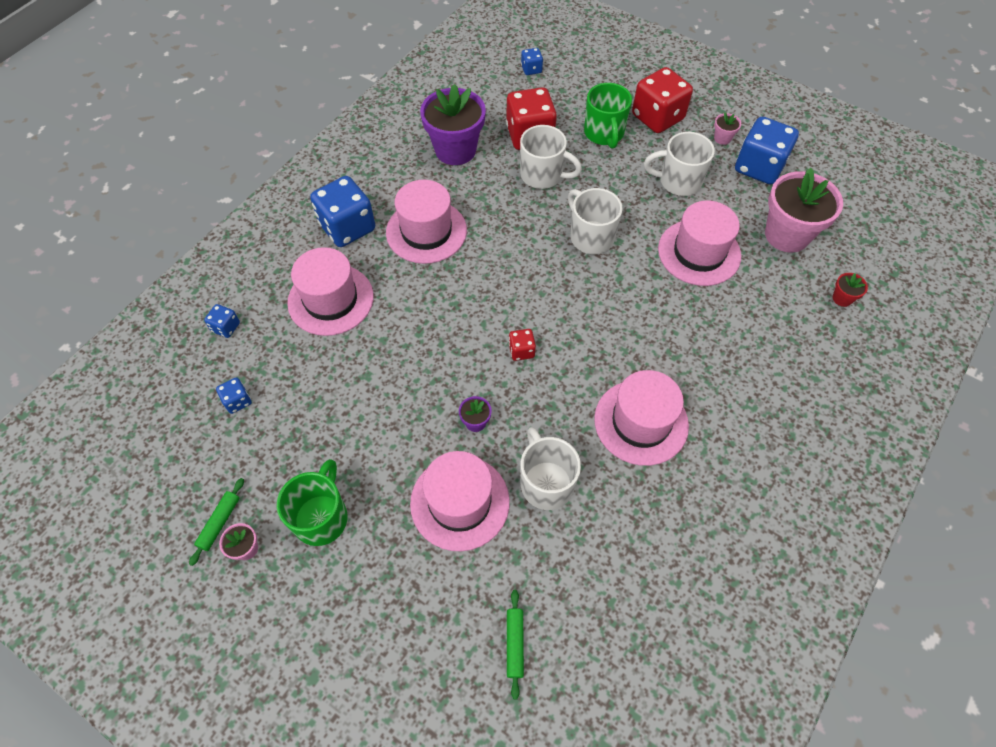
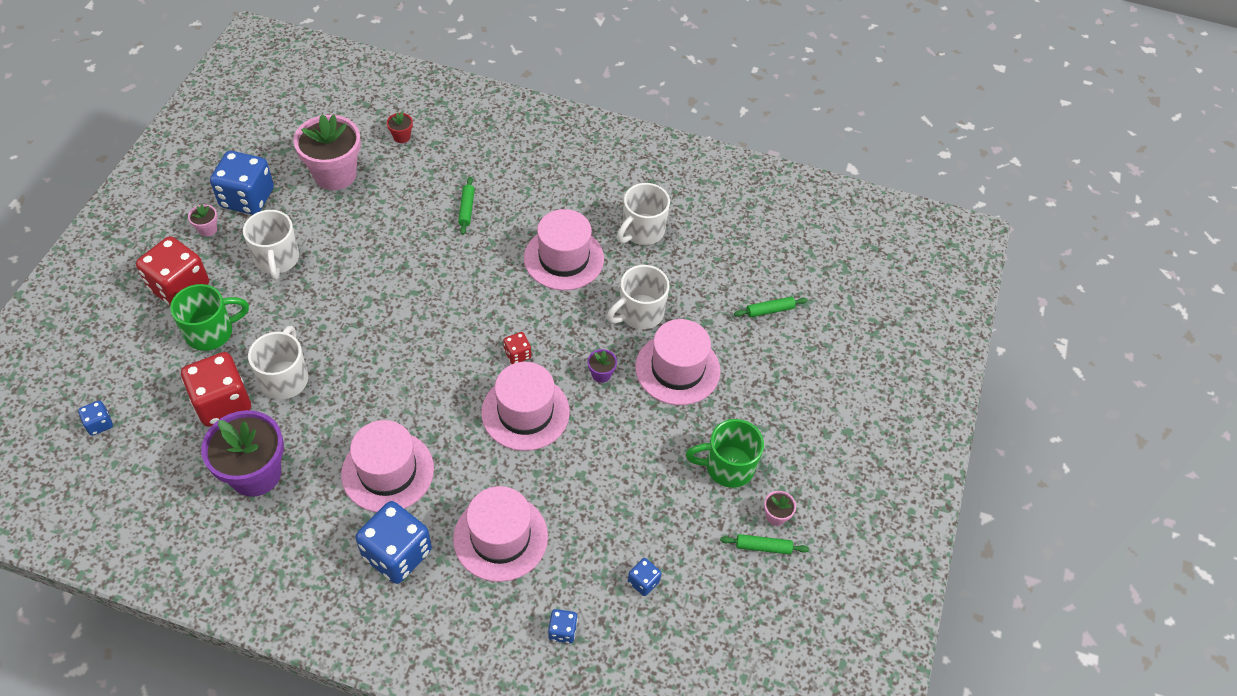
camera: 110 degrees left, 5 degrees down
white mug [568,188,623,254] -> white mug moved to [617,183,670,245]
pink hat [658,201,741,286] -> pink hat moved to [481,362,570,451]
none -> green rolling pin [458,177,475,235]

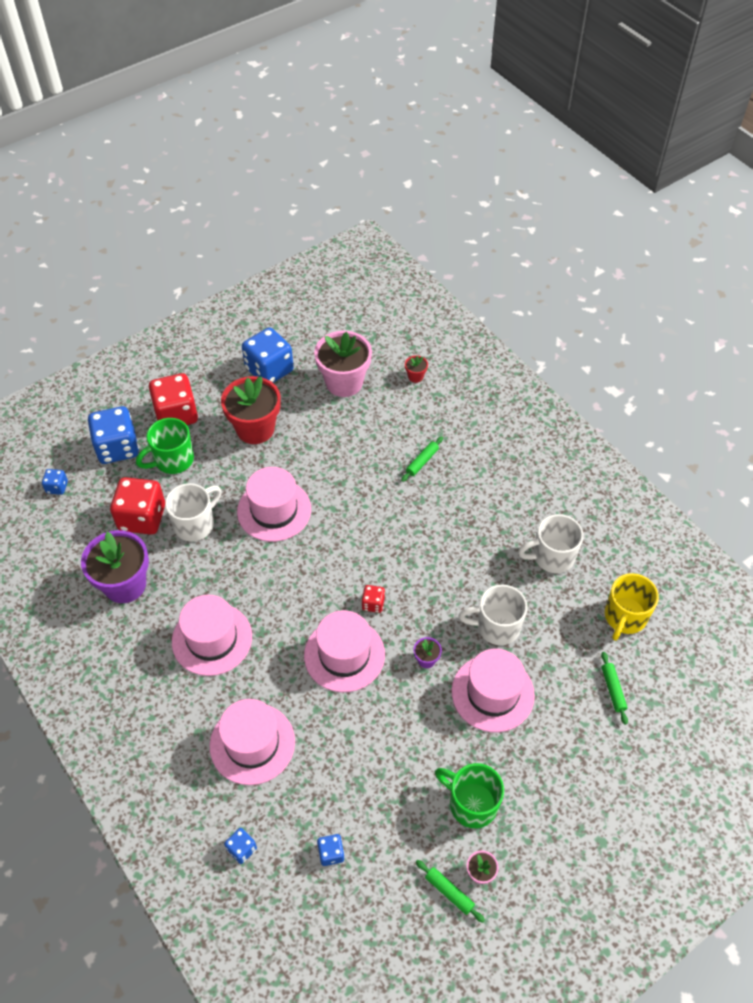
camera: 40 degrees right, 0 degrees up
green mug [170,284,249,351] -> green mug turned 135 degrees clockwise [136,418,194,474]
pink flower pot [188,204,217,237] -> none
white mug [243,210,299,280] -> red flower pot [221,376,281,444]
blue dice [356,501,432,584] -> blue dice moved to [88,406,139,464]
pink hat [524,209,604,290] -> pink hat moved to [237,467,311,542]
green rolling pin [734,297,808,317] -> green rolling pin turned 60 degrees clockwise [601,652,628,725]
none -> yellow mug [605,573,659,641]

